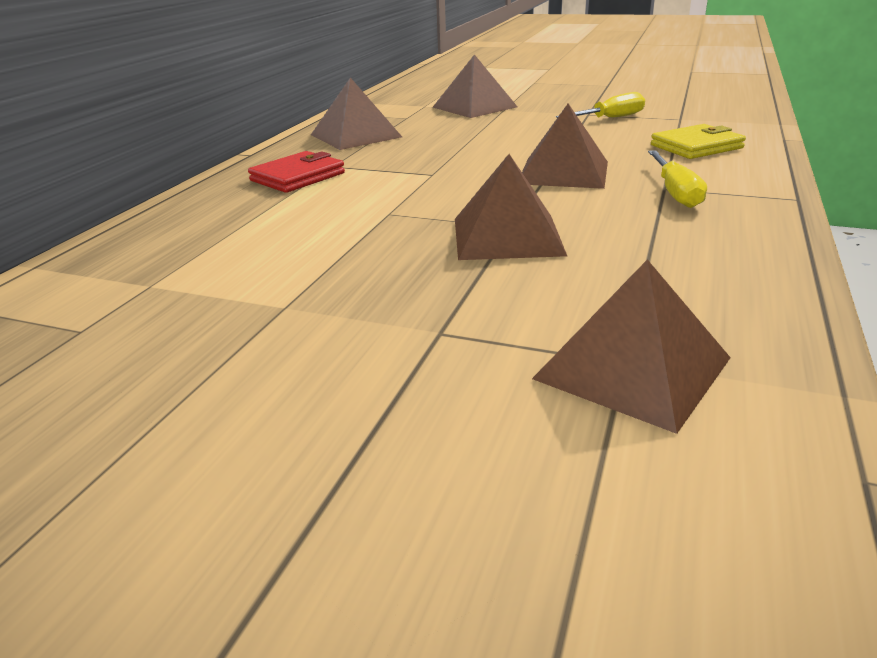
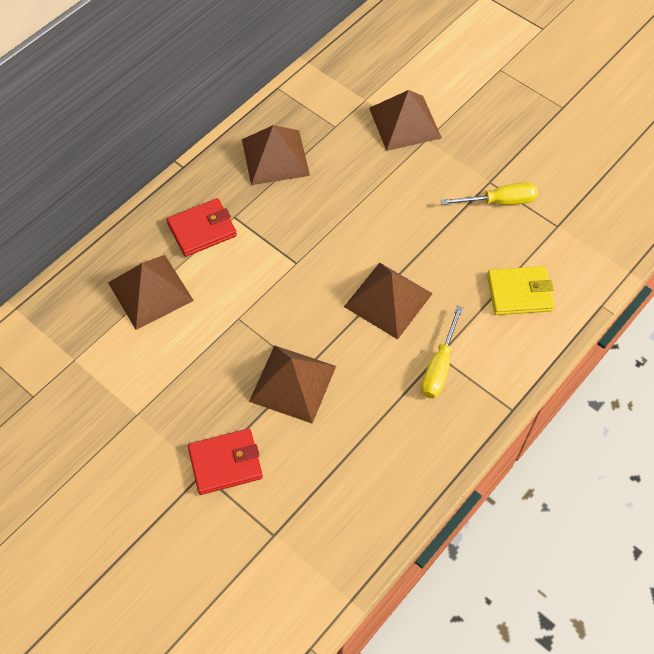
camera: 20 degrees right, 30 degrees up
brown pyramid [532,259,731,434] -> brown pyramid moved to [108,255,194,330]
none -> red wallet [188,428,263,495]

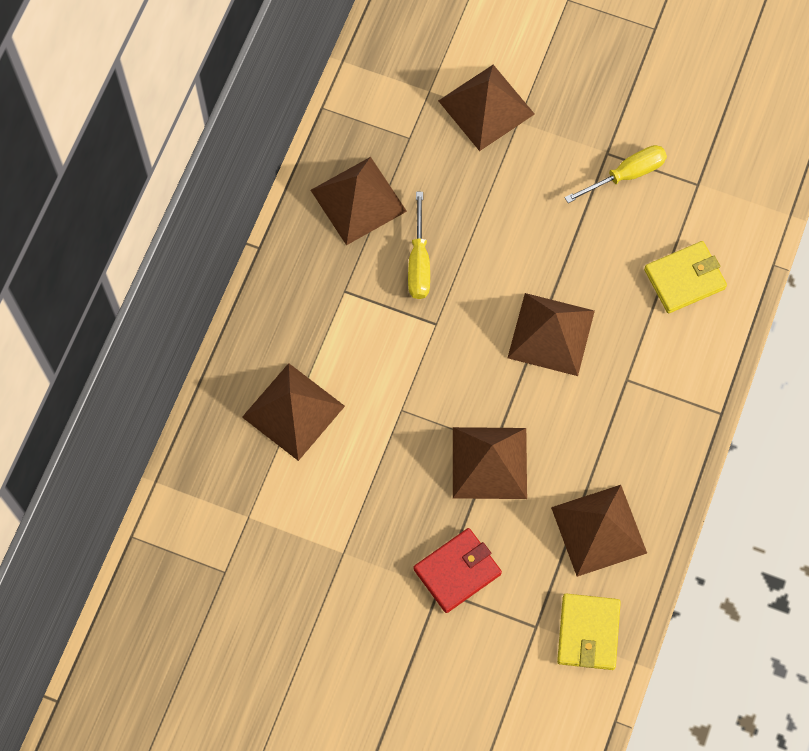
camera: 20 degrees left, 10 degrees up
red wallet [167,198,237,257] -> none
yellow screwdriver [421,306,463,398] -> yellow screwdriver moved to [408,192,430,299]
none -> brown pyramid [551,485,647,577]
none -> yellow wallet [557,593,621,670]

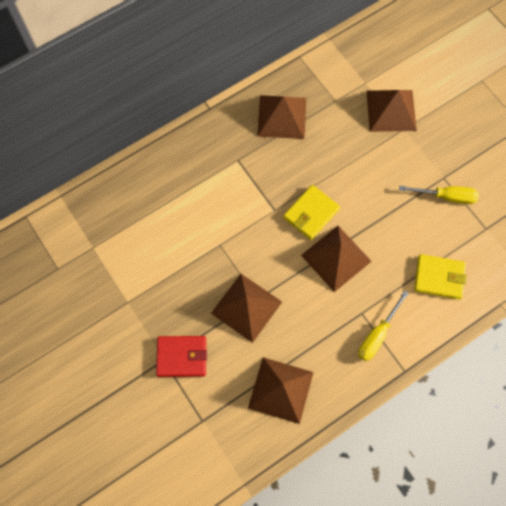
camera: 35 degrees right, 0 degrees up
brown pyramid [242,363,345,461] -> none
yellow screwdriver [408,192,430,299] -> yellow screwdriver moved to [358,290,409,361]
yellow wallet [557,593,621,670] -> yellow wallet moved to [283,185,340,240]

